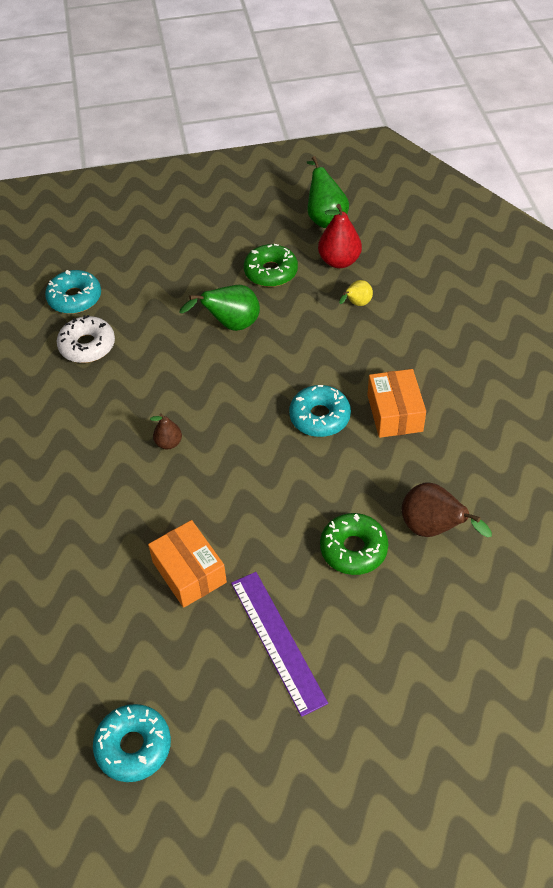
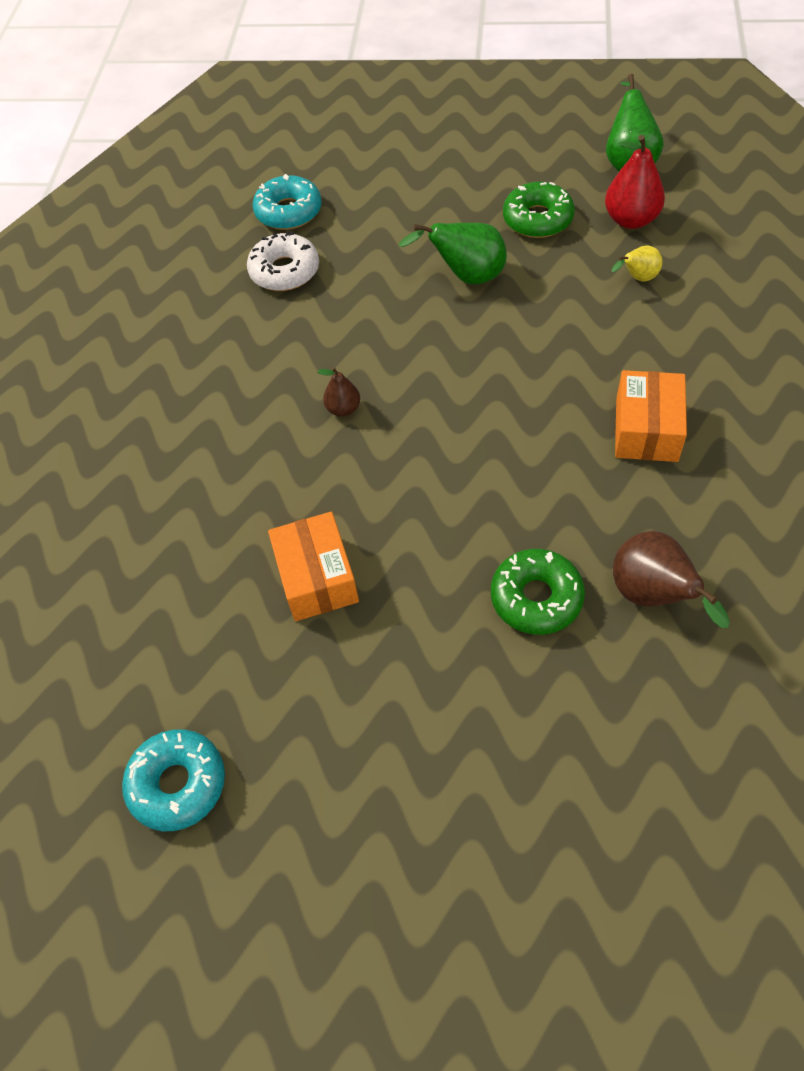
camera: 20 degrees right, 5 degrees up
purple ruler [231,572,328,717] -> none
turquoise donut [289,385,351,437] -> none

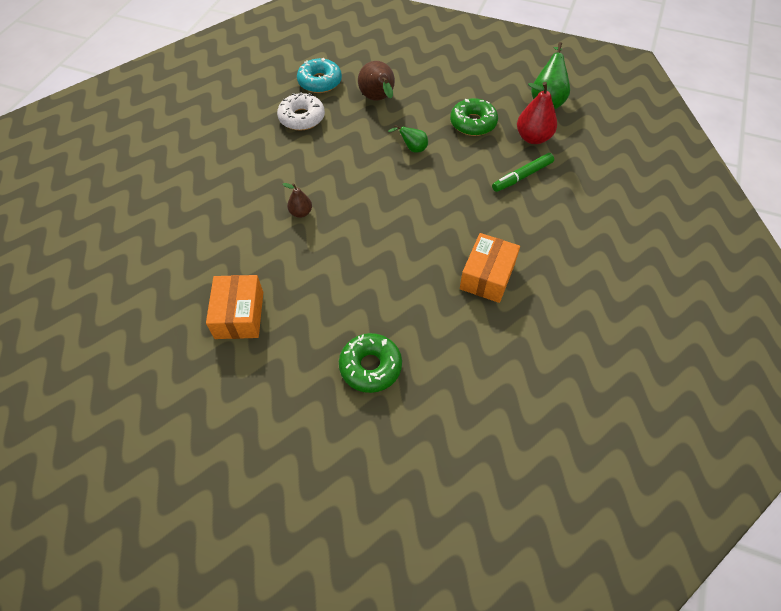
camera: 10 degrees right, 0 degrees up
turquoise donut [122,729,225,831] -> none
green pear [398,223,507,284] -> green pear [388,125,428,153], size x0.57
yellow pear [612,246,662,281] -> green marker [492,153,554,192]
brown pear [613,531,730,628] -> brown pear moved to [358,61,395,101]

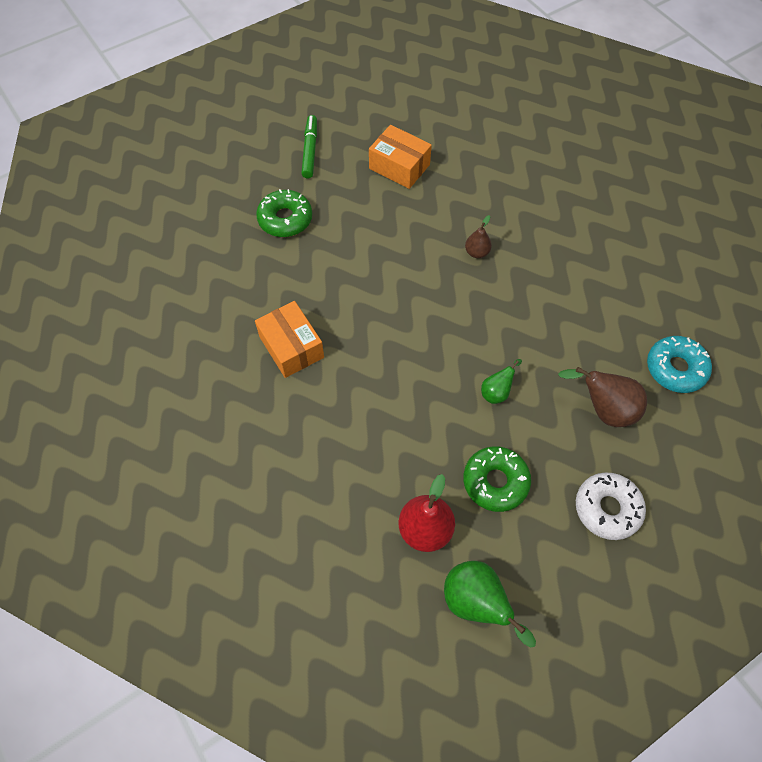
camera: 125 degrees right, 5 degrees up
white donut [277,92,325,131] -> white donut moved to [576,472,646,540]
green marker [492,153,554,192] -> green marker moved to [301,115,317,178]

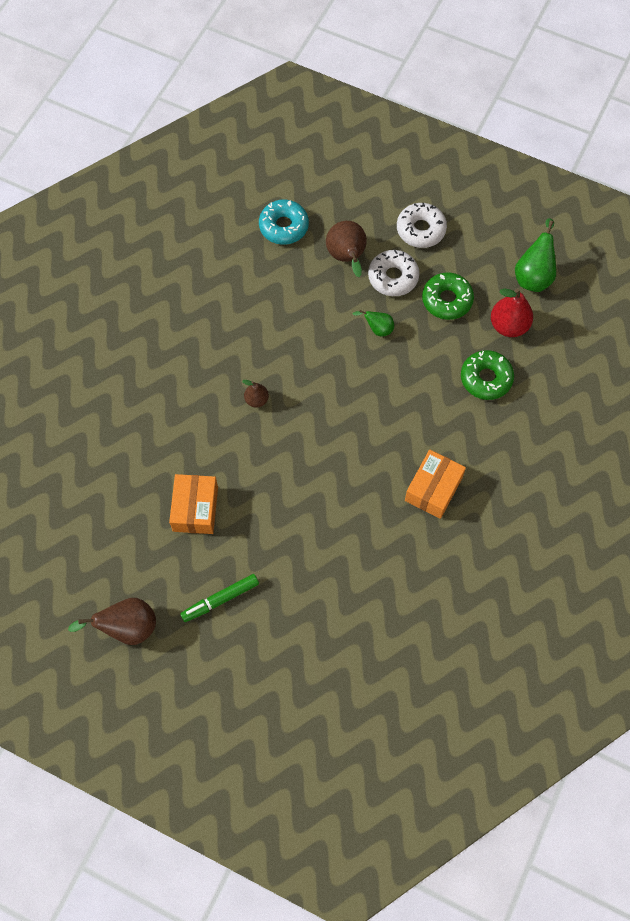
camera: 120 degrees left, 5 degrees up
green donut [256,189,312,237] -> green donut moved to [461,350,514,400]
none -> brown pear [68,598,156,645]
none -> white donut [368,250,420,296]

